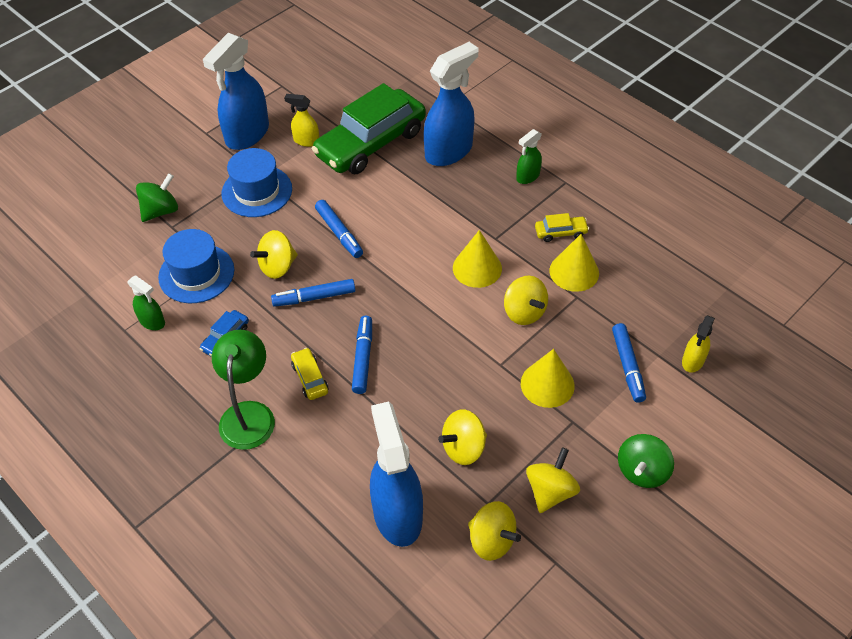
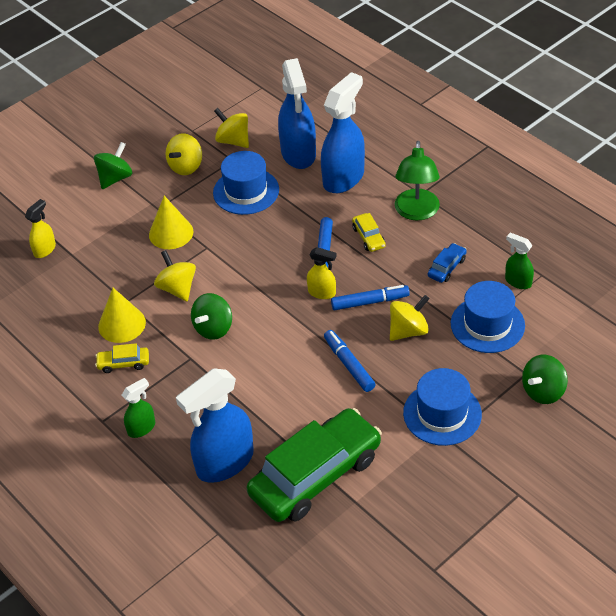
camera: 175 degrees left, 5 degrees down
blue spray bottle [203,33,269,150] -> blue spray bottle moved to [321,72,365,193]
yellow spray bottle [284,94,319,147] -> yellow spray bottle moved to [307,247,337,299]
yellow spinning top [438,409,487,465] -> blue hat [213,151,279,215]
yellow cone [453,230,502,288] -> green spinning top [191,293,232,340]
blue marker [612,323,646,403] -> none

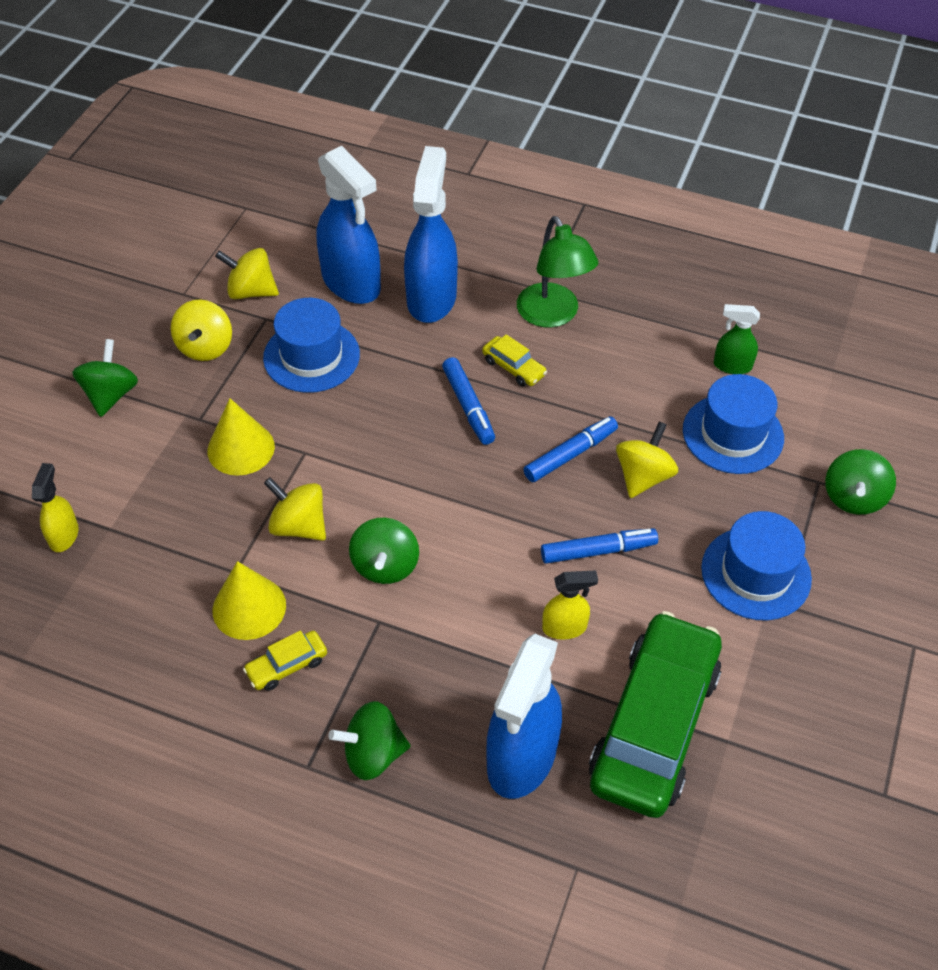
camera: 30 degrees left, 5 degrees up
green spray bottle [122,378,155,438] -> green spinning top [328,701,410,780]
yellow spray bottle [307,247,337,299] -> yellow spray bottle moved to [542,570,598,640]
blue marker [324,330,376,392] -> blue marker turned 135 degrees clockwise [541,528,658,564]
blue car [428,243,467,283] -> none

